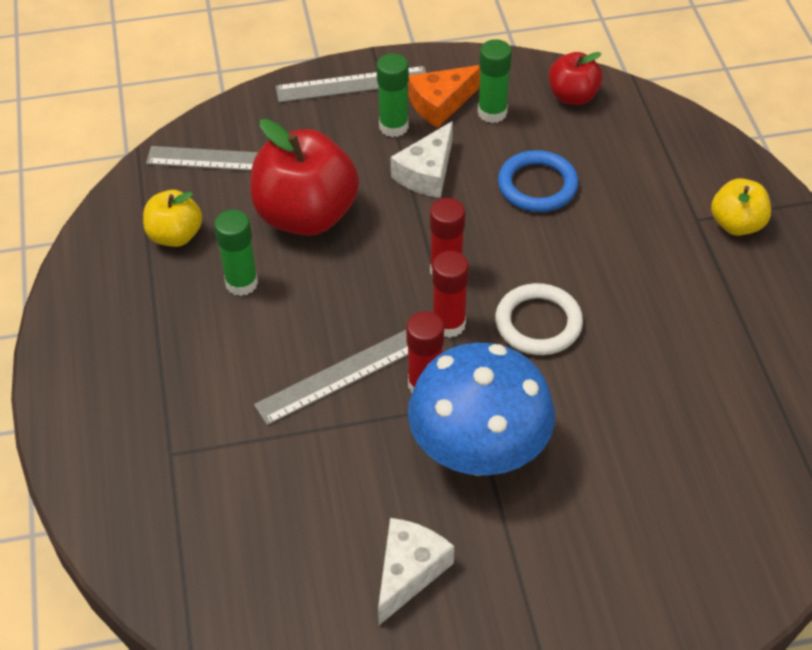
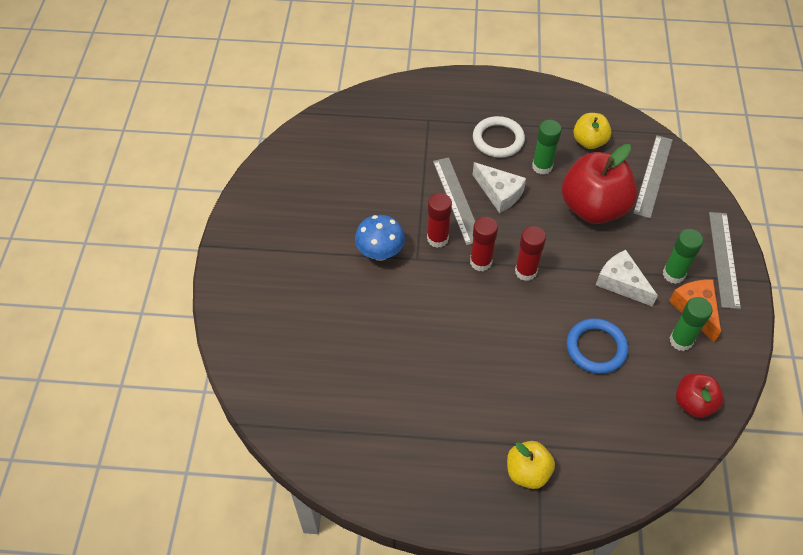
camera: 105 degrees right, 5 degrees up
white cheese [378,518,454,625] -> white cheese moved to [473,162,526,213]
blue mushroom [408,342,555,476] -> blue mushroom [355,215,405,261], size x0.57
white ring [495,283,583,355] -> white ring moved to [473,116,525,158]

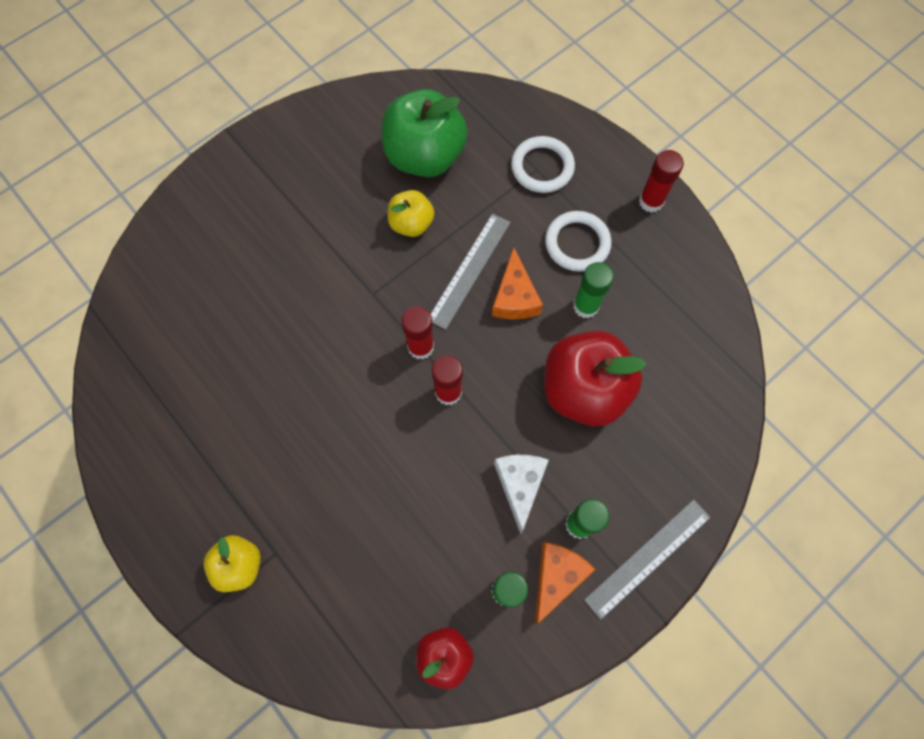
camera: 45 degrees right, 15 degrees up
blue mushroom [355,215,405,261] -> none
red glue stick [427,193,452,248] -> red glue stick moved to [639,150,684,213]
white cheese [473,162,526,213] -> orange cheese [492,248,543,319]
blue ring [566,318,628,374] -> none
yellow apple [573,113,612,149] -> yellow apple moved to [388,190,434,237]
grey ruler [633,135,673,218] -> none
none -> green apple [382,89,468,177]
none -> white ring [511,136,575,193]

